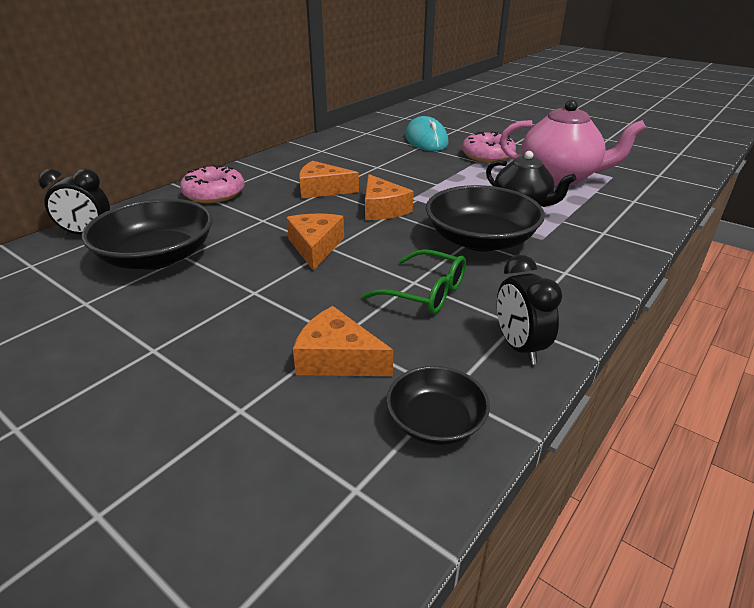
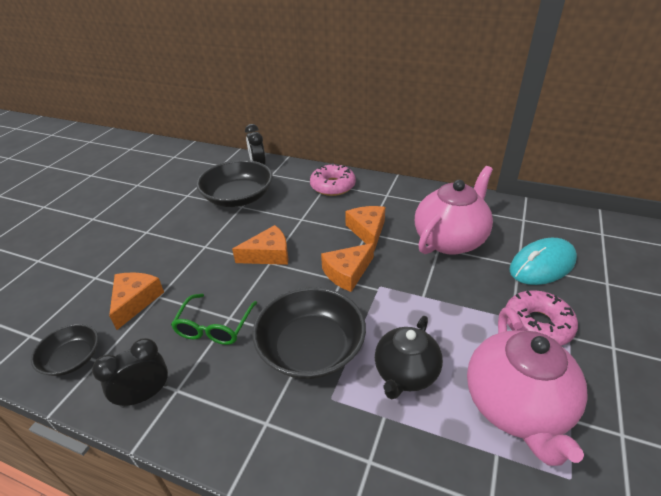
camera: 75 degrees right, 5 degrees up
none -> pink teapot [415,166,493,255]

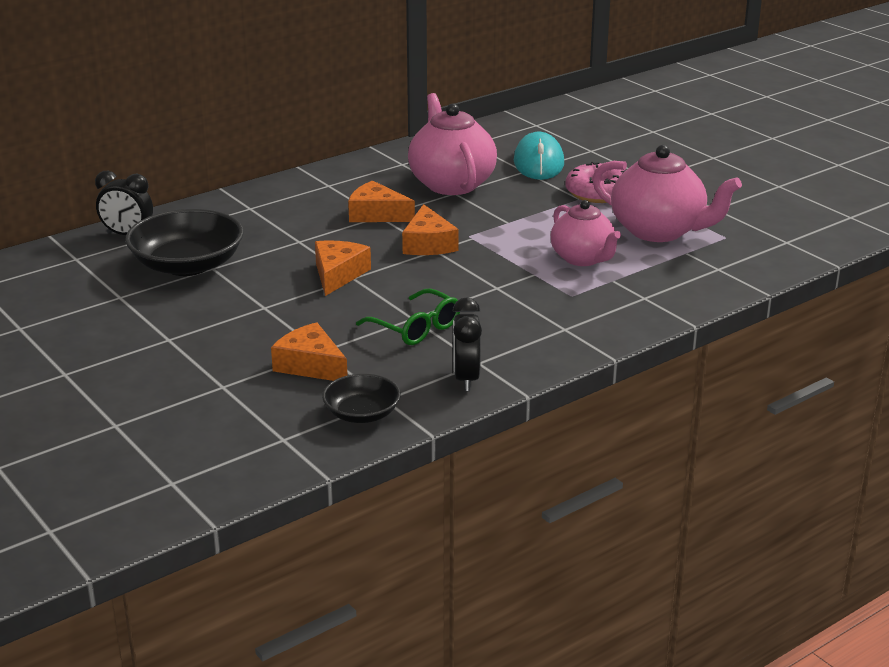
camera: 60 degrees left, 10 degrees down
black bowl [252,287,366,379] -> none
pink donut [310,163,356,196] -> none
black teapot [375,316,443,399] -> pink teapot [551,200,621,266]

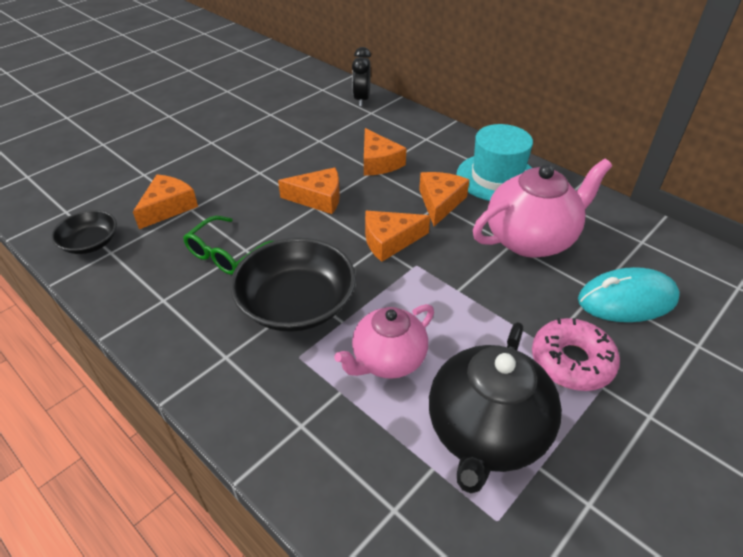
camera: 80 degrees right, 15 degrees up
black bowl [125,209,244,276] -> black bowl moved to [230,238,356,332]
black clock [452,297,482,391] -> none
pink teapot [592,145,742,242] -> black teapot [429,322,562,493]
none -> orange cheese [364,128,407,176]
none -> turquoise hat [457,124,533,201]

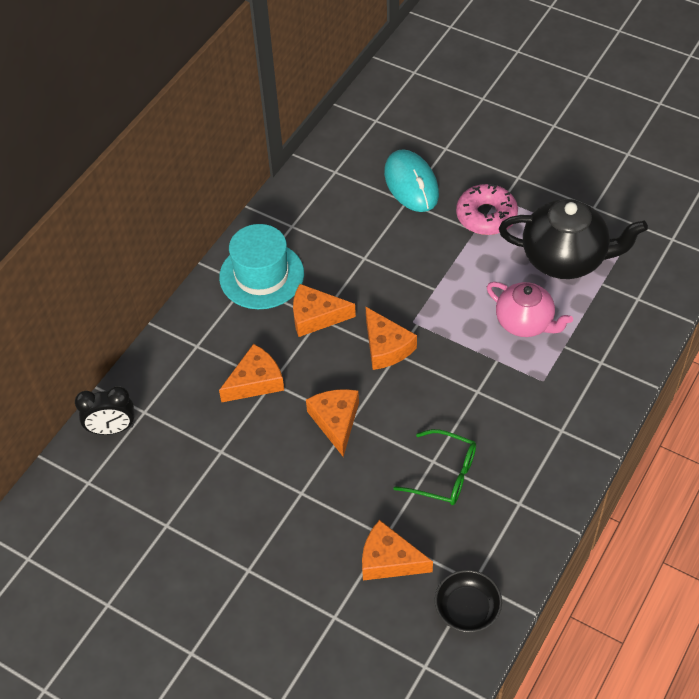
camera: 100 degrees left, 10 degrees up
black bowl [230,238,356,332] -> none
pink teapot [473,159,612,258] -> none

